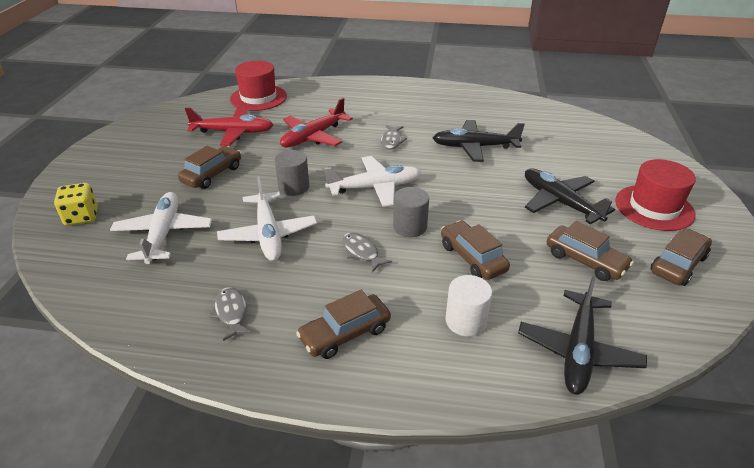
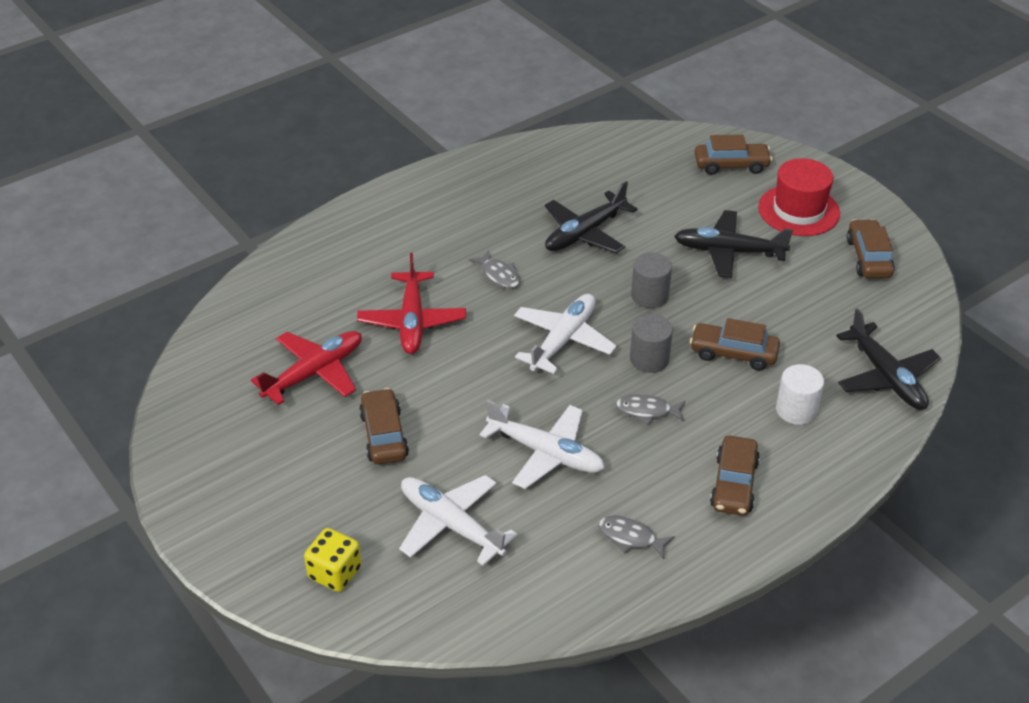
camera: 45 degrees left, 5 degrees up
red hat [230,61,287,111] -> none
grey cylinder [275,150,309,196] -> grey cylinder moved to [631,253,672,308]
brown car [547,221,634,281] -> brown car moved to [695,135,772,175]

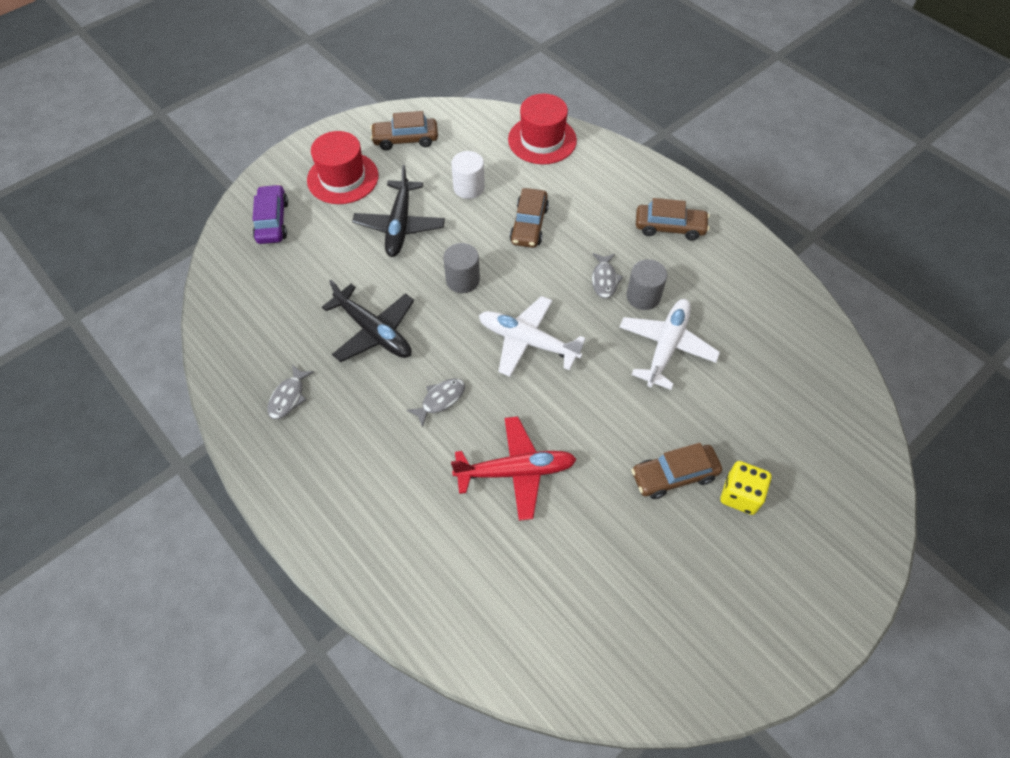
camera: 95 degrees left, 15 degrees up
red plane [251,331,362,405] -> none
yellow dice [304,528,362,592] -> yellow dice moved to [720,461,771,515]
white plane [399,475,517,566] -> none
grey fish [598,515,675,559] -> grey fish moved to [268,365,314,419]
grey cylinder [630,314,673,373] -> grey cylinder moved to [626,259,667,310]
brown car [695,135,772,175] -> purple car [253,184,288,244]
white cylinder [776,364,824,425] -> white cylinder moved to [451,151,485,199]
black plane [836,308,941,410] -> red hat [508,94,577,164]

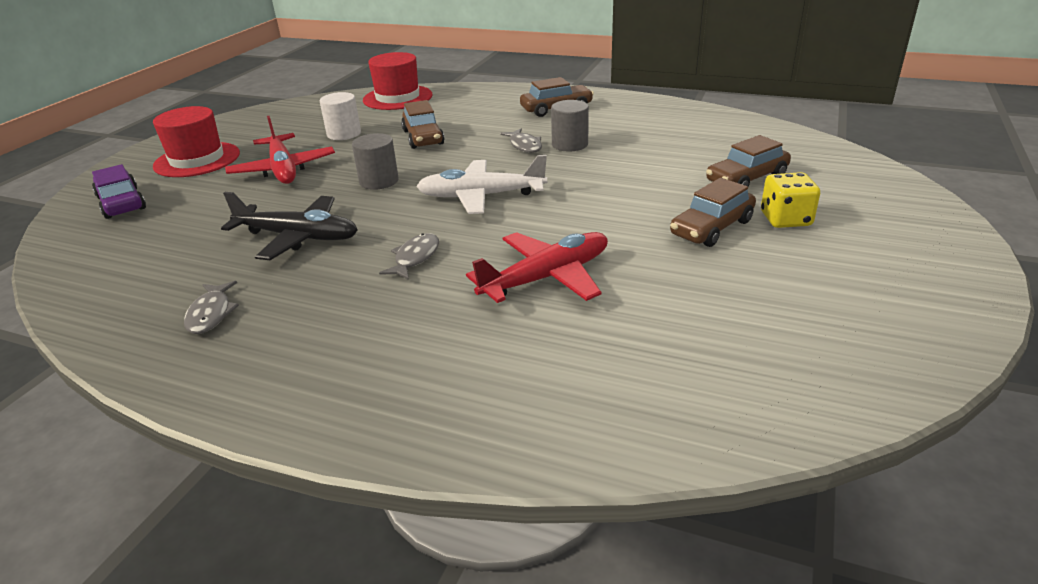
camera: 25 degrees left, 25 degrees down
black plane [352,165,445,257] -> red plane [225,116,335,184]
brown car [370,111,438,150] -> brown car moved to [706,135,791,186]
white plane [619,299,720,390] -> none

